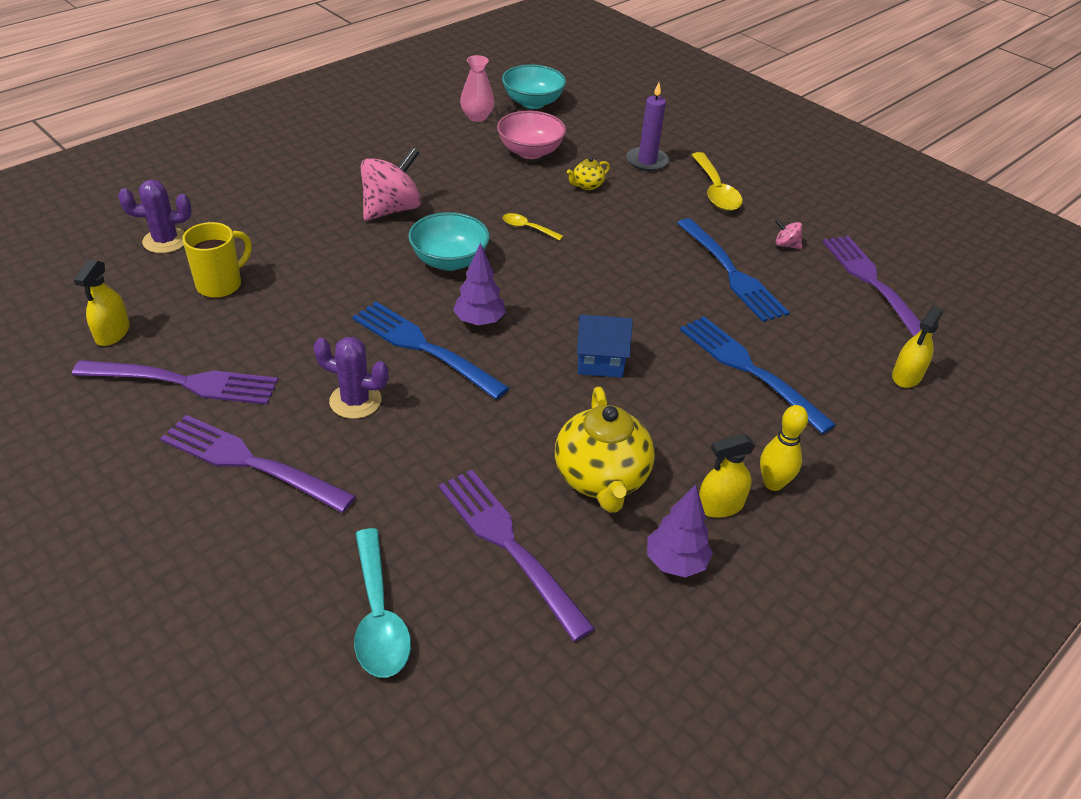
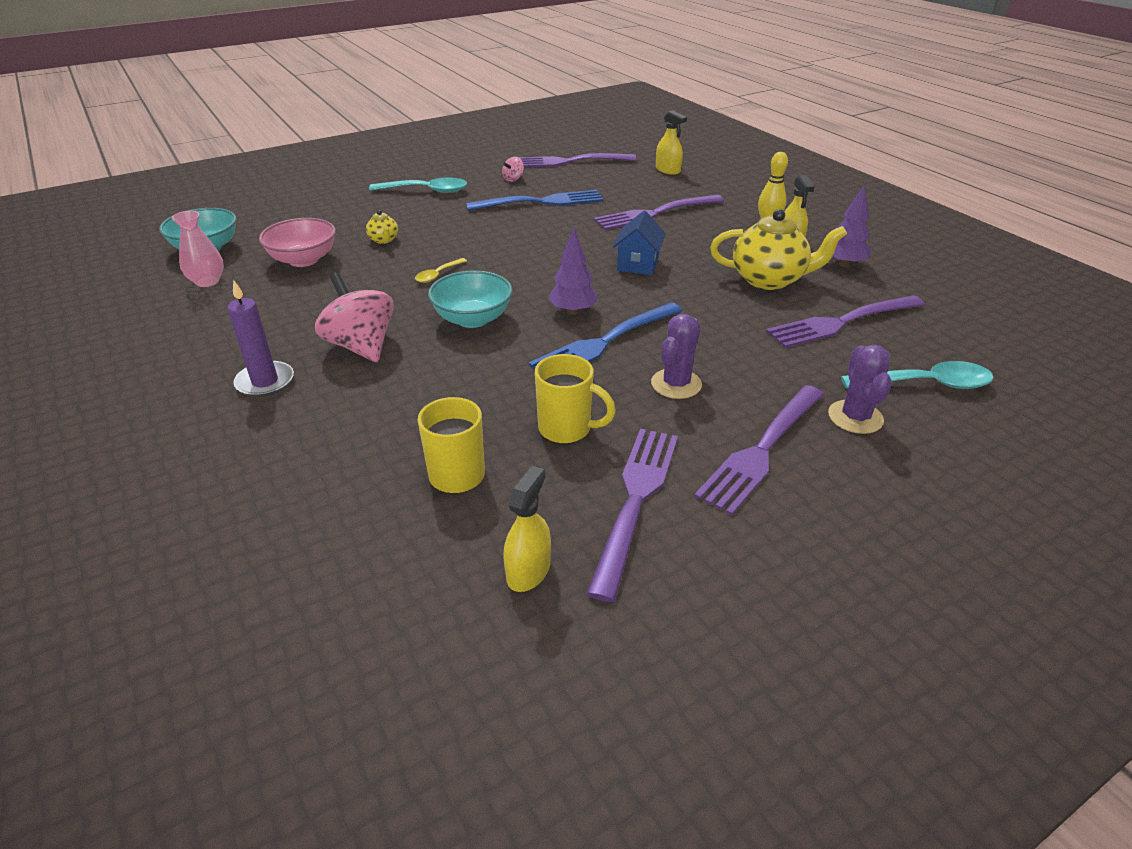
camera: 75 degrees left, 5 degrees down
yellow spray bottle [73,259,130,346] -> yellow spray bottle turned 90 degrees counterclockwise [503,466,551,592]
purple cactus [118,180,192,253] -> purple cactus moved to [828,345,892,434]
purple candle [627,82,669,171] -> purple candle moved to [227,280,294,397]
blue fork [680,316,836,434] -> purple fork [594,195,724,230]
yellow spoon [692,152,743,211] -> turquoise spoon [369,177,467,193]
none -> yellow mug [535,354,616,444]

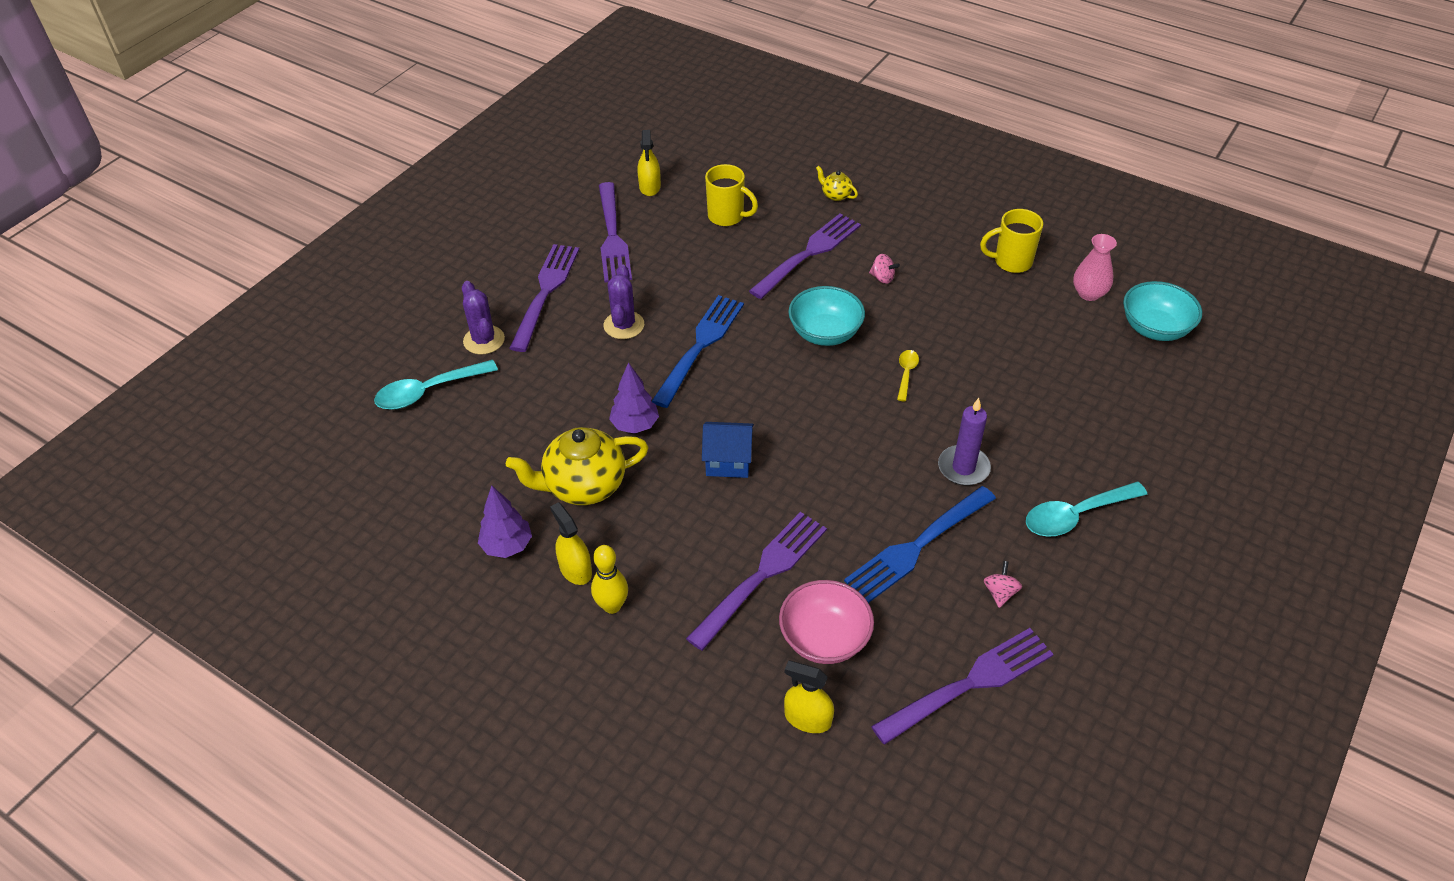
camera: 155 degrees right, 10 degrees up
purple candle [227,280,294,397] -> purple candle moved to [938,398,991,485]
pink bowl [259,218,336,267] -> pink bowl moved to [779,580,874,664]
pink spinning top [315,272,394,362] -> pink spinning top [869,254,900,284], size x0.45
yellow teapot [366,210,398,244] -> yellow teapot moved to [816,166,858,201]
yellow mug [535,354,616,444] -> yellow mug moved to [980,209,1043,273]
purple tree [548,227,598,315] -> purple tree moved to [609,362,659,434]
blue house [613,211,666,275] -> blue house turned 75 degrees counterclockwise [702,422,754,478]
purple fork [766,295,925,348] -> purple fork moved to [749,214,861,299]

